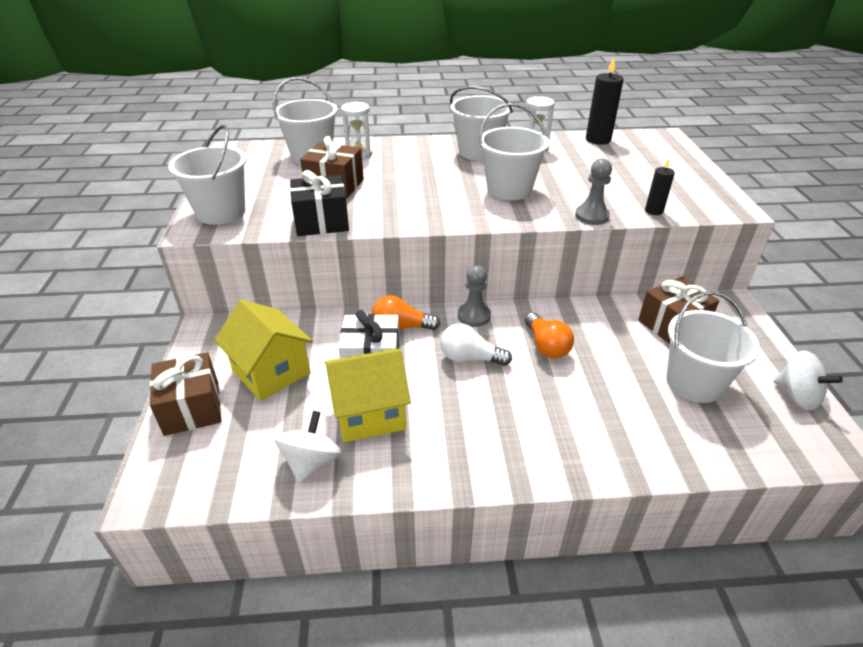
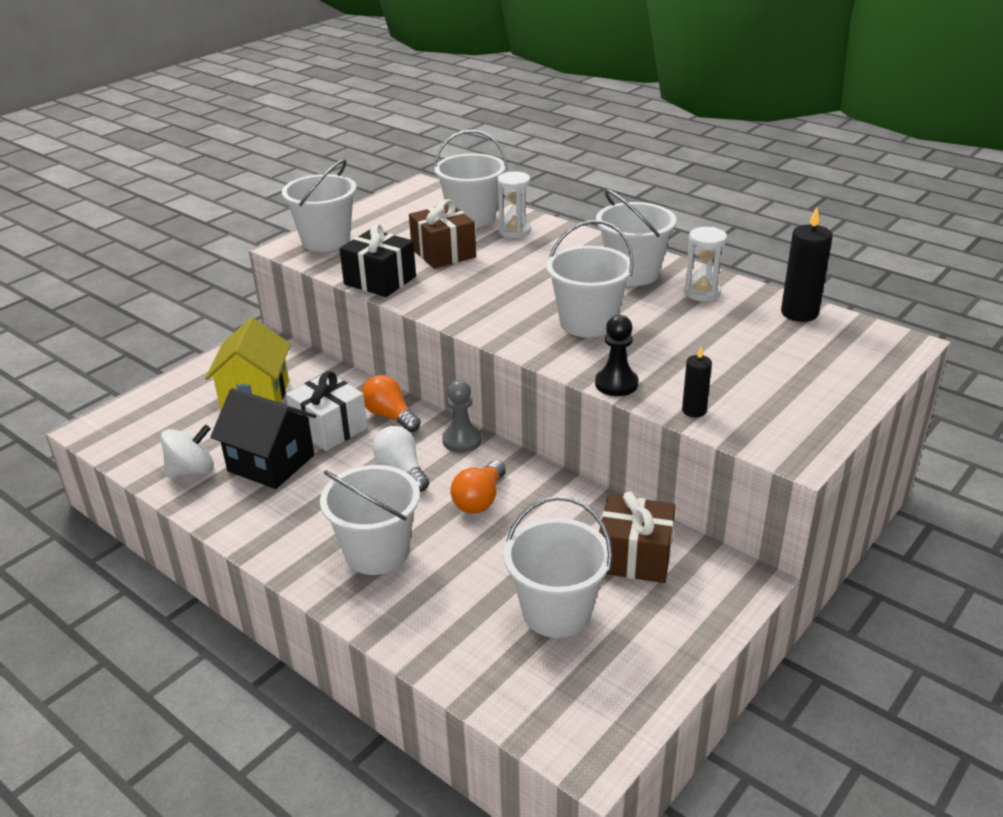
camera: 45 degrees right, 5 degrees down
brown gift [150,352,221,436] -> none
yellow house [325,349,411,442] -> black house [210,388,317,489]
grey pawn [575,158,612,225] -> black pawn [595,315,639,396]
white spinning top [774,350,843,411] -> none
none -> white bucket [320,465,420,575]

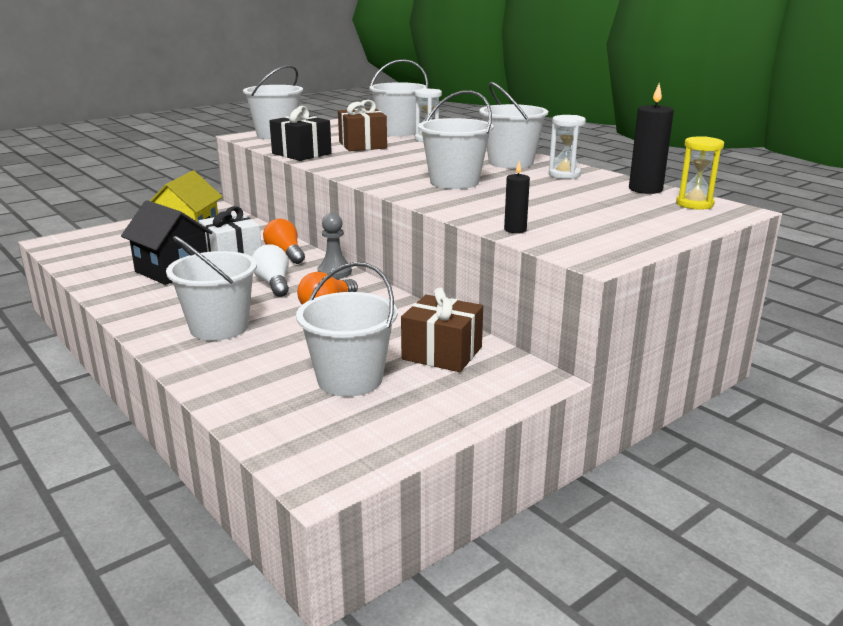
camera: 10 degrees right, 10 degrees down
white spinning top [161,425,214,478] -> none
black pawn [595,315,639,396] -> none
none -> yellow hourglass [676,136,724,210]

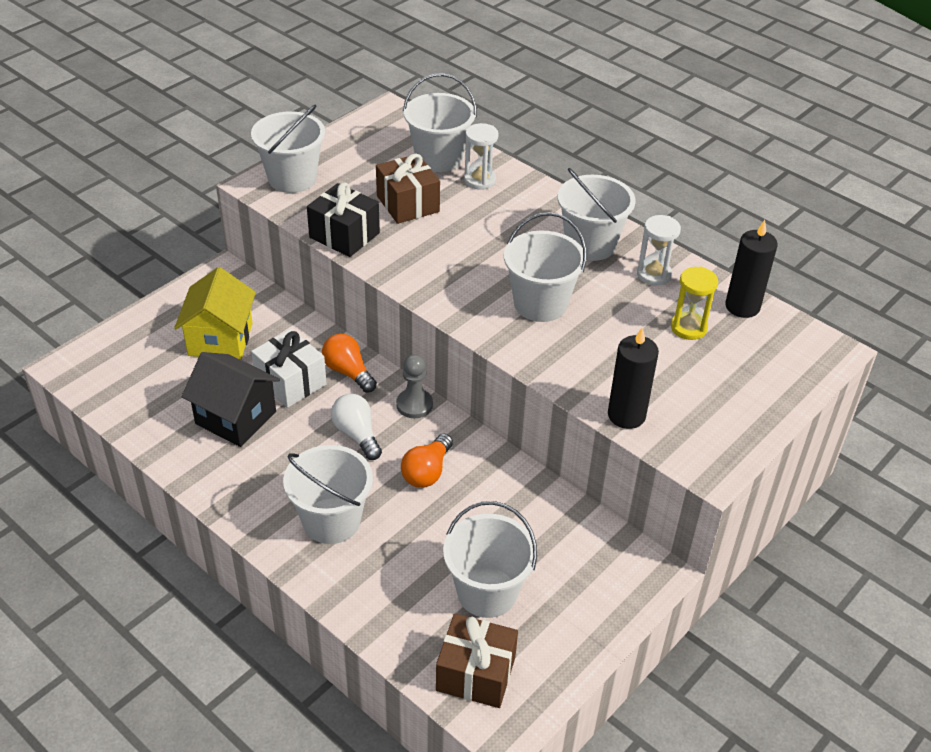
camera: 10 degrees left, 20 degrees up
brown gift [401,288,483,372] -> brown gift moved to [436,614,518,708]
black candle [504,161,530,233] -> black candle [608,327,659,429], size x1.73
yellow hourglass [676,136,724,210] -> yellow hourglass moved to [671,267,718,340]

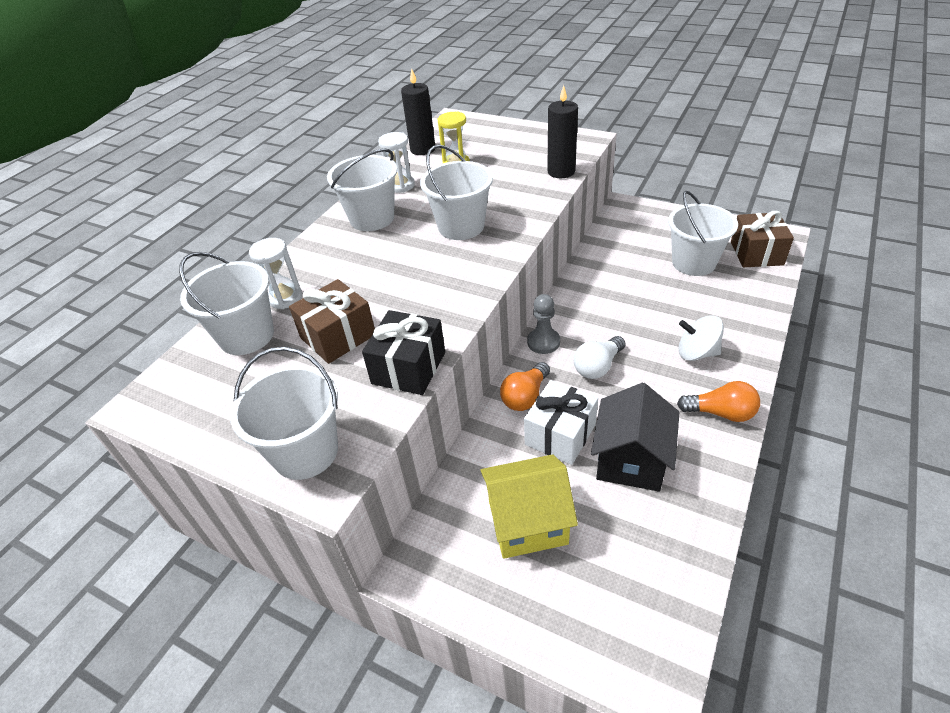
camera: 100 degrees left, 0 degrees up
white bucket [283,445,373,544] -> white spinning top [678,315,724,361]
orange light bulb [401,434,453,488] -> orange light bulb moved to [677,381,760,422]

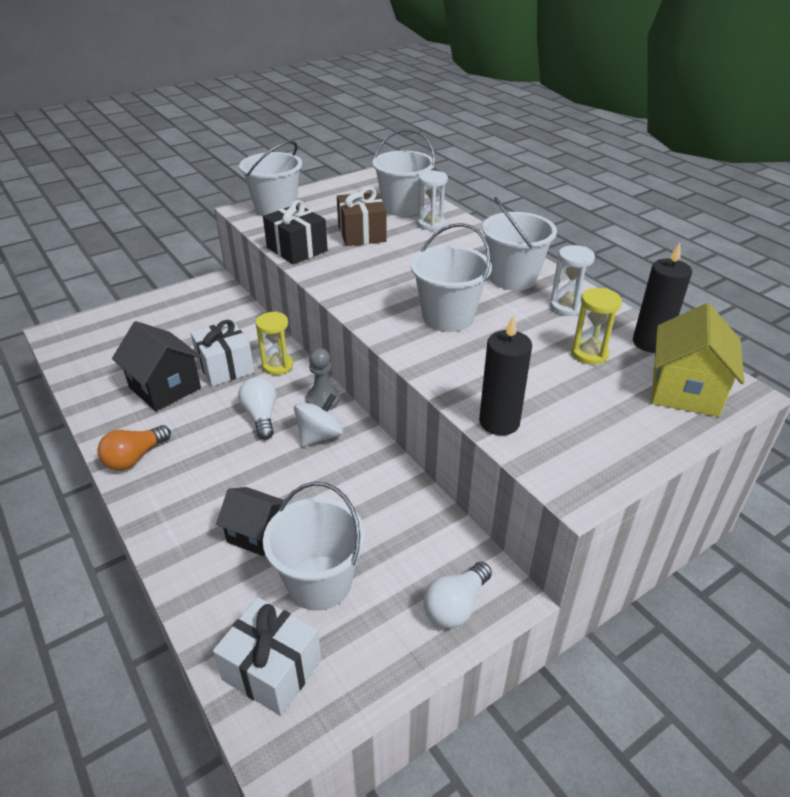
camera: 115 degrees right, 5 degrees down
yellow house [480,454,578,559] -> yellow house moved to [651,303,745,417]
orange light bulb [500,362,550,411] -> yellow hourglass [255,311,293,375]
white spinning top [678,315,724,361] -> white spinning top moved to [294,394,343,447]
brown gift [731,211,794,267] -> white gift [213,597,321,716]
none -> black house [216,487,284,556]
none -> white light bulb [423,562,492,628]

